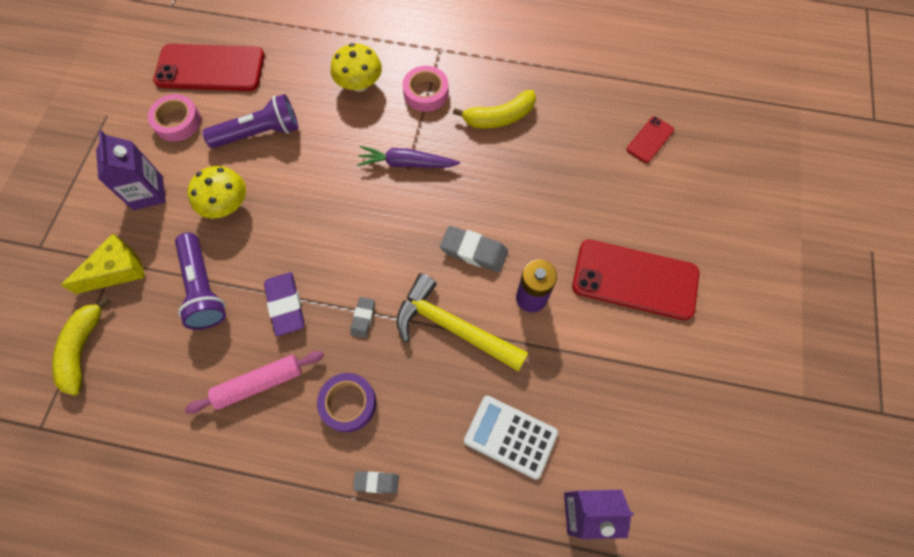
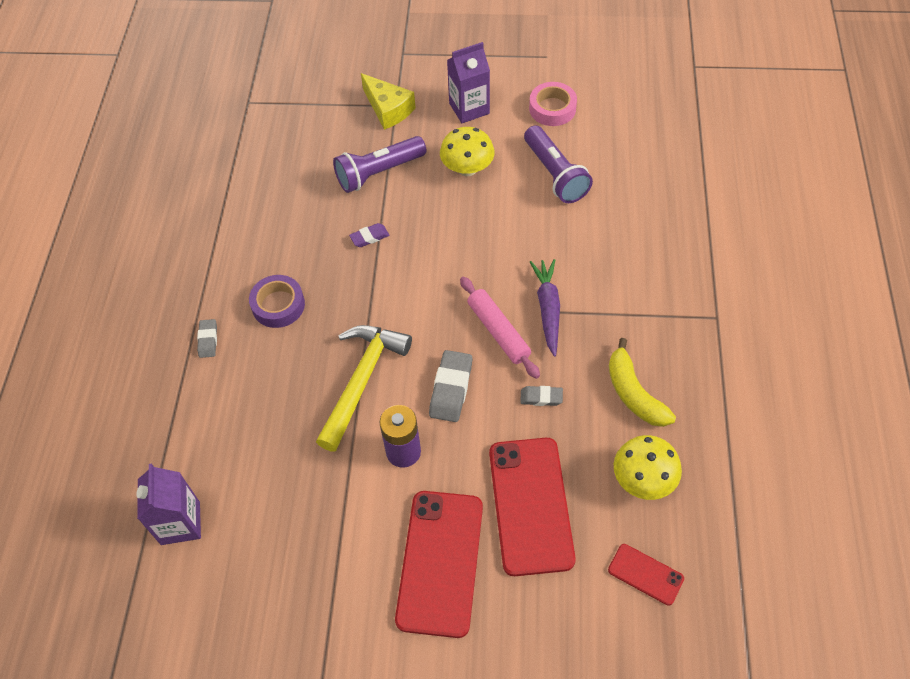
camera: 85 degrees right, 10 degrees down
yellow banana [52,297,111,396] -> none
red phone [153,44,265,91] -> red phone moved to [489,438,576,576]
pink rolling pin [185,351,324,414] -> pink rolling pin moved to [460,277,540,379]
purple eraser [264,272,304,336] -> purple eraser [349,223,389,247], size x0.58
yellow mushroom [331,43,382,92] -> yellow mushroom moved to [614,435,682,500]
grey eraser [350,297,375,338] -> grey eraser moved to [520,386,563,406]
pink tape [402,66,449,112] -> none
white calculator [464,395,558,480] -> none

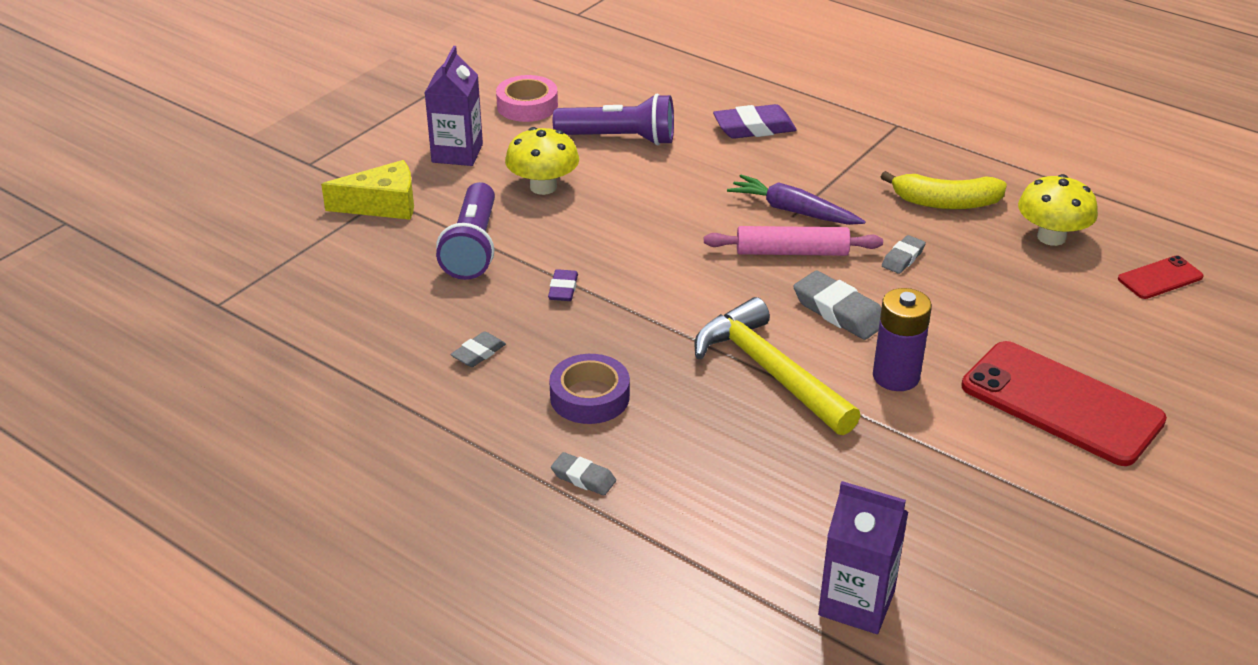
camera: 60 degrees left, 20 degrees down
red phone [489,438,576,576] -> none
none -> grey eraser [450,331,506,367]
none -> purple eraser [713,104,797,139]

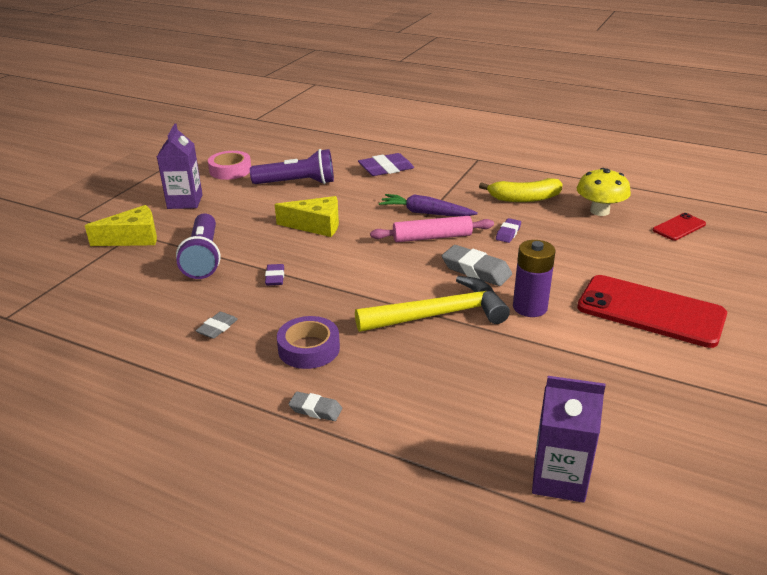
camera: 10 degrees left, 5 degrees down
yellow mushroom [505,127,579,195] -> none
yellow hammer [694,297,861,435] -> yellow hammer turned 120 degrees clockwise [355,276,510,332]
grey eraser [882,235,926,274] -> purple eraser [496,218,521,243]
none -> yellow cheese [275,196,339,237]

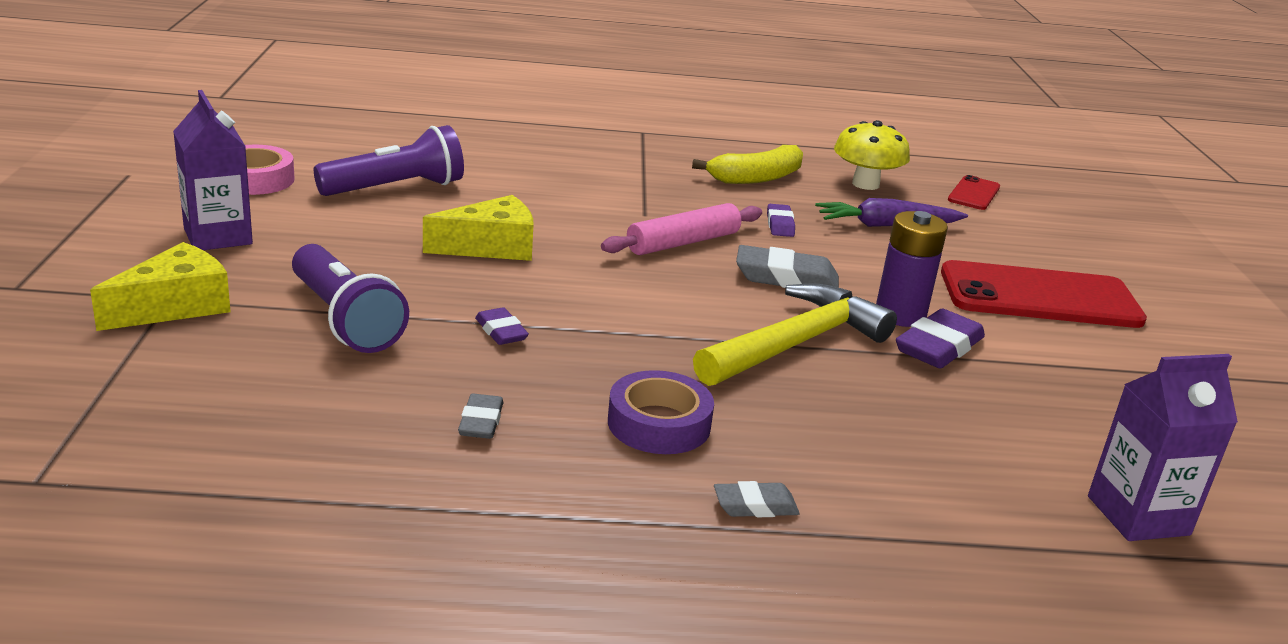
camera: 30 degrees left, 5 degrees down
purple eraser [358,153,414,176] -> purple eraser moved to [896,308,985,369]
purple carrot [379,194,478,216] -> purple carrot moved to [815,198,968,227]

